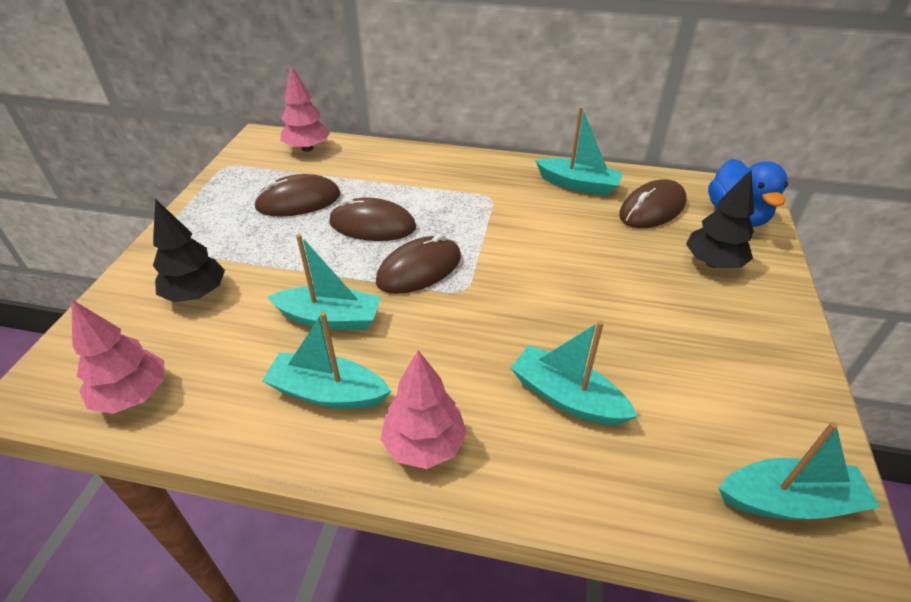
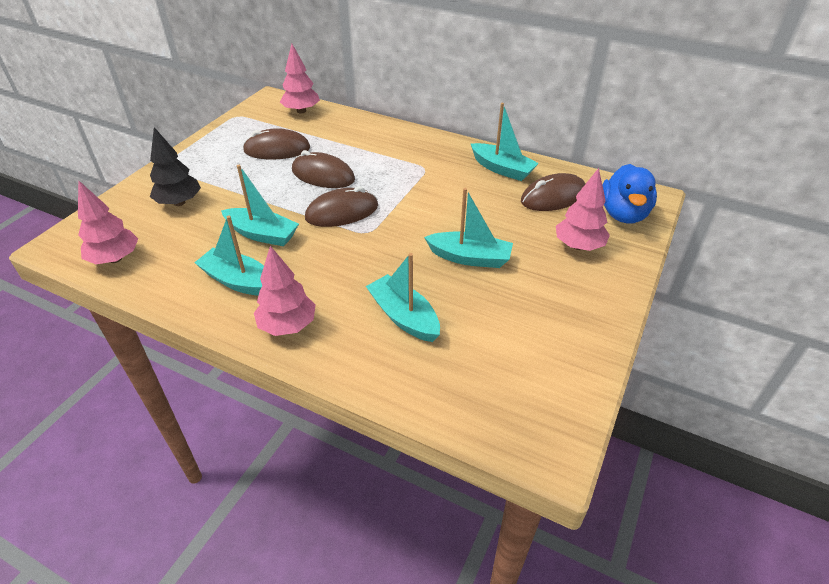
camera: 15 degrees right, 0 degrees up
black tree [686,170,754,268] -> pink tree [556,168,610,251]
turquoise boat [719,422,880,520] -> turquoise boat moved to [424,188,513,268]

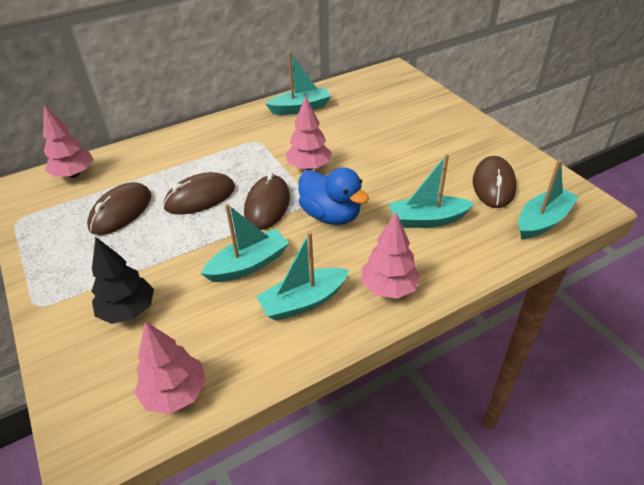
camera: 55 degrees left, 0 degrees up
turquoise boat [424,188,513,268] -> turquoise boat moved to [518,160,579,239]
brown mouse [521,173,585,211] -> brown mouse moved to [473,156,517,208]
pink tree [556,168,610,251] -> pink tree moved to [286,96,332,170]
blue duck [602,164,657,224] -> blue duck moved to [298,167,369,225]

